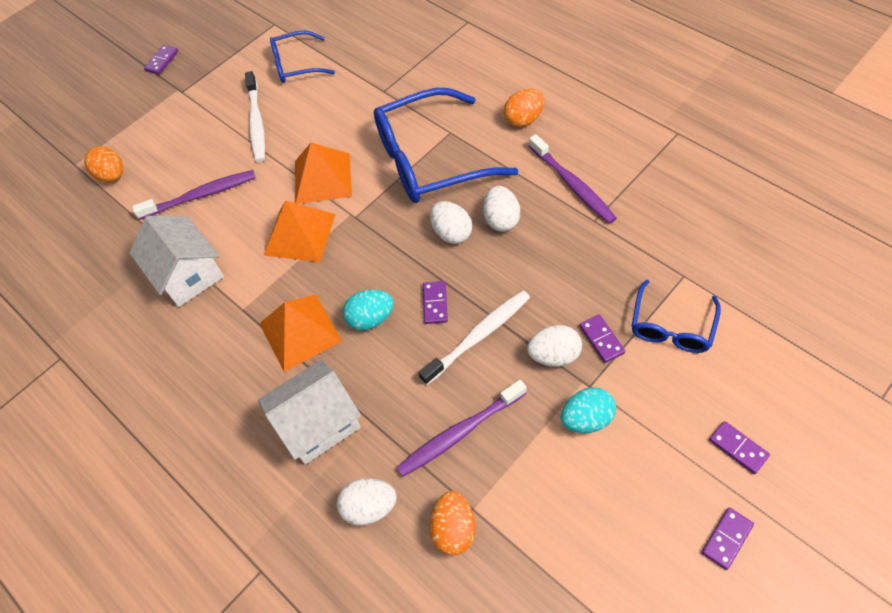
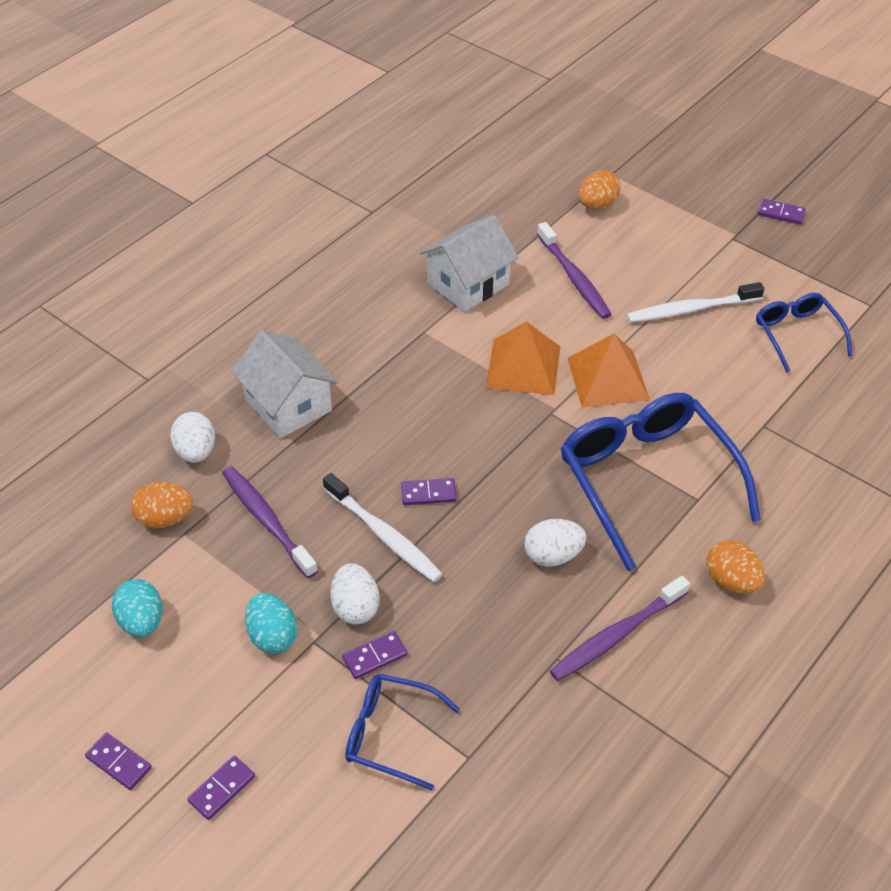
camera: 80 degrees right, 10 degrees down
orange pyramid [259,295,342,372] -> none
turquoise egg [343,289,394,331] -> turquoise egg moved to [112,579,163,637]
white egg [430,201,472,244] -> none

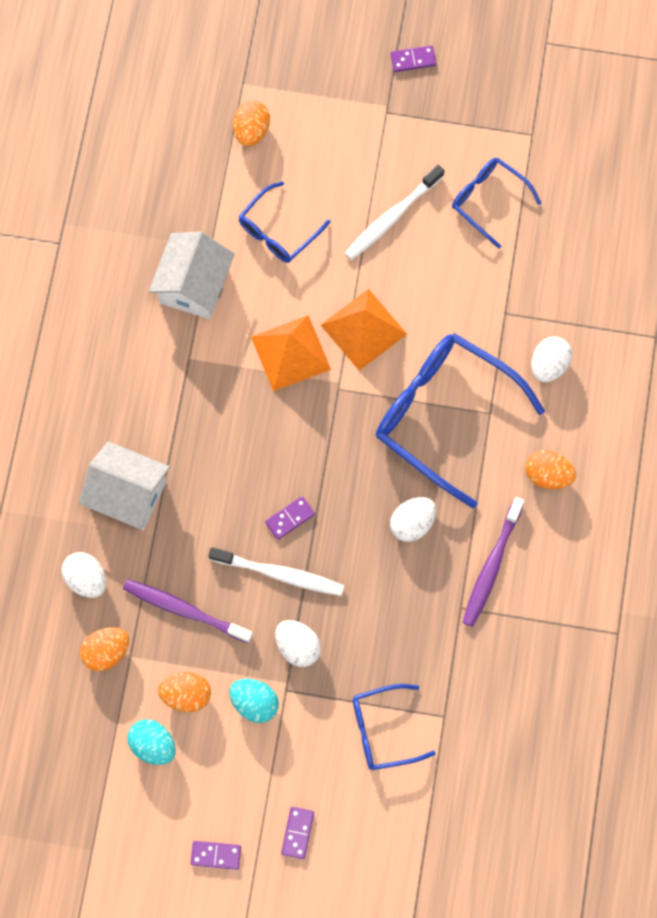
camera: 30 degrees left, 25 degrees up
purple domino [342,631,407,679] -> none
purple toothbrush [537,222,612,319] -> blue glasses [238,181,331,263]
none -> orange egg [158,672,211,712]
none -> white egg [531,336,572,383]

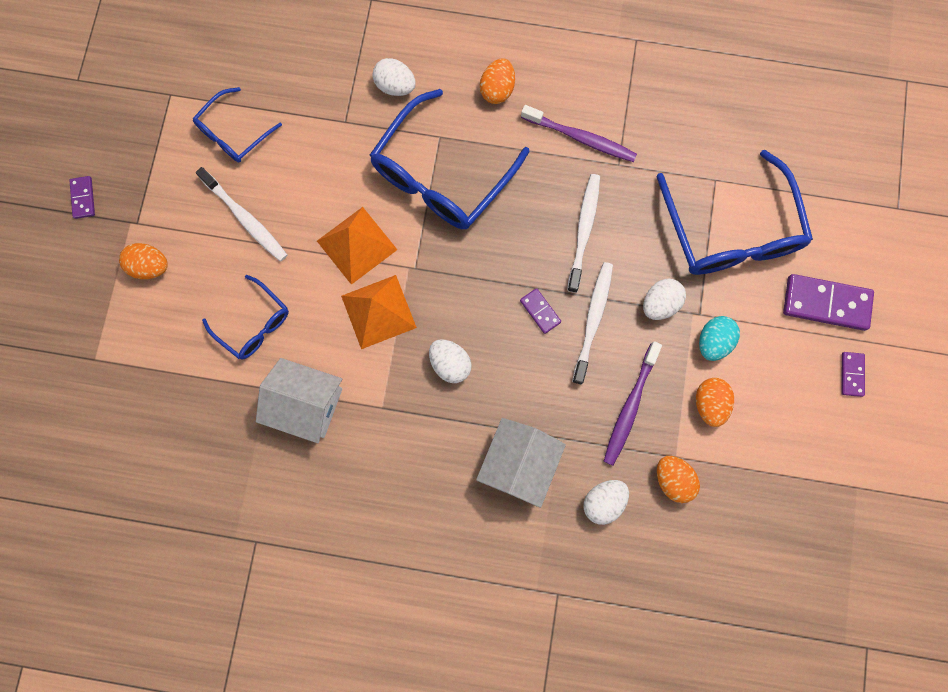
camera: 90 degrees left, 5 degrees up
turquoise egg [128,719,176,765] -> none
orange egg [233,100,270,146] -> orange egg moved to [119,243,168,279]
purple domino [281,807,314,859] -> purple domino [783,274,874,331], size x1.96
blue glasses [353,684,436,770] -> blue glasses [656,150,813,275], size x1.84
white egg [390,497,436,542] -> white egg moved to [429,339,472,383]
none -> white toothbrush [567,174,600,293]

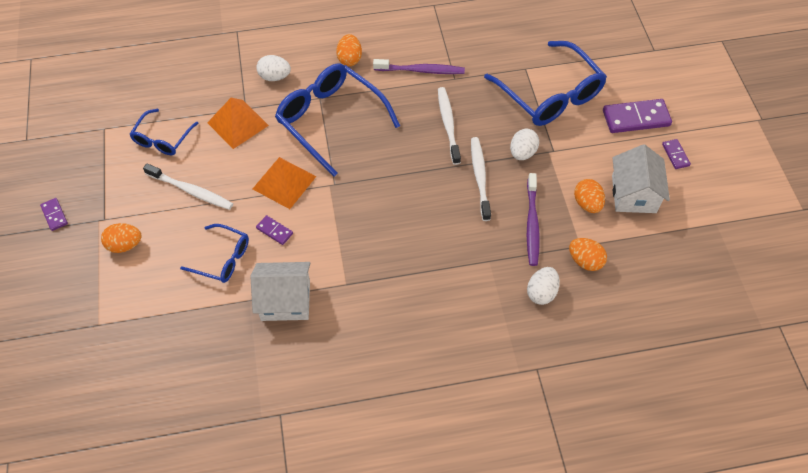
camera: 20 degrees left, 20 degrees down
orange pyramid [341,275,417,349] -> orange pyramid moved to [207,98,269,149]
blue glasses [370,89,529,229] -> blue glasses turned 120 degrees clockwise [275,63,400,176]
white egg [429,339,472,383] -> none
white house [476,418,566,508] -> white house moved to [612,144,670,213]
purple domino [520,288,561,334] -> purple domino moved to [256,215,293,245]
turquoise egg [699,316,740,361] -> none

